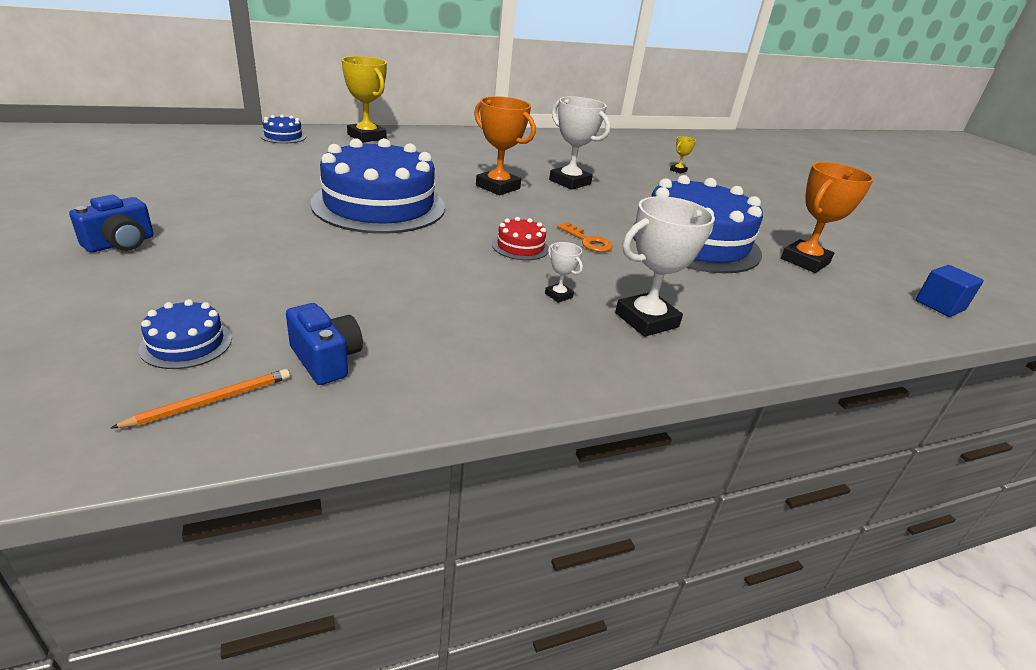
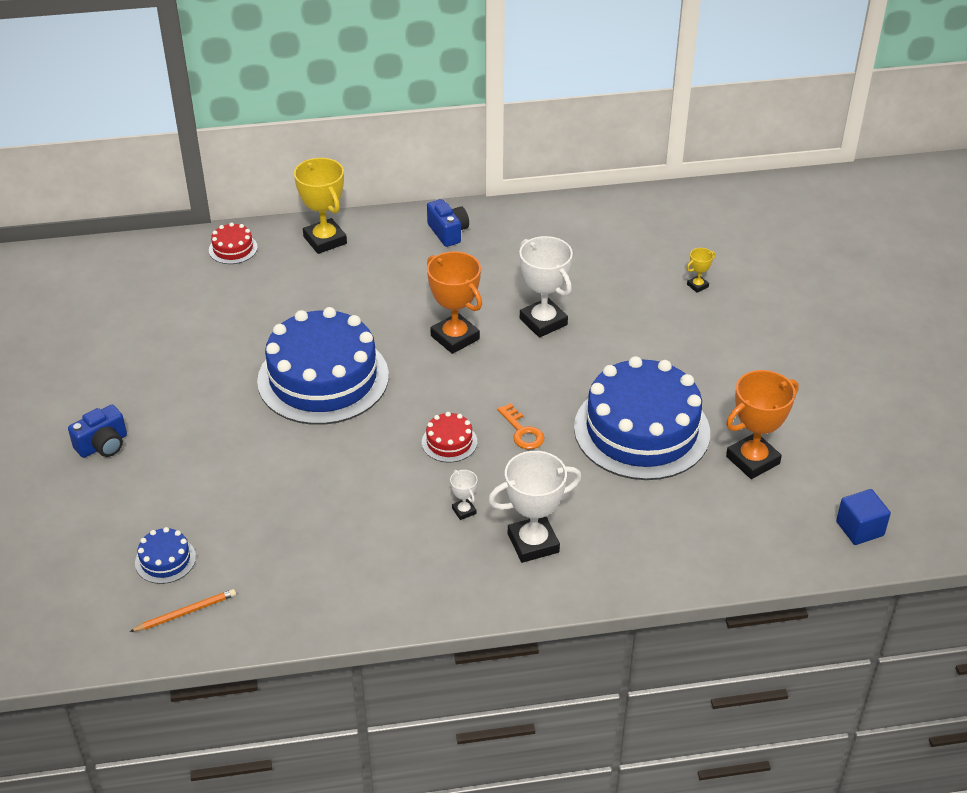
camera: 15 degrees right, 10 degrees up
blue cake [260,115,306,143] -> red cake [209,222,258,264]
blue camera [286,303,363,385] -> blue camera moved to [427,199,469,247]

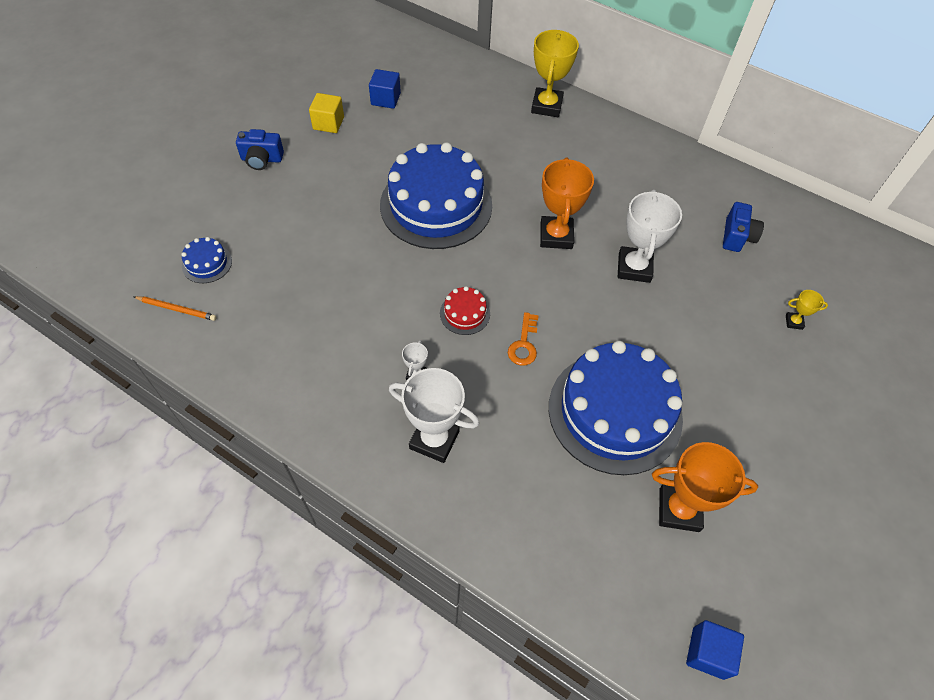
camera: 40 degrees right, 15 degrees up
red cake [209,222,258,264] -> none
blue camera [427,199,469,247] -> blue camera moved to [723,202,764,252]
none -> yellow cube [309,93,344,133]
none -> blue cube [369,69,401,109]

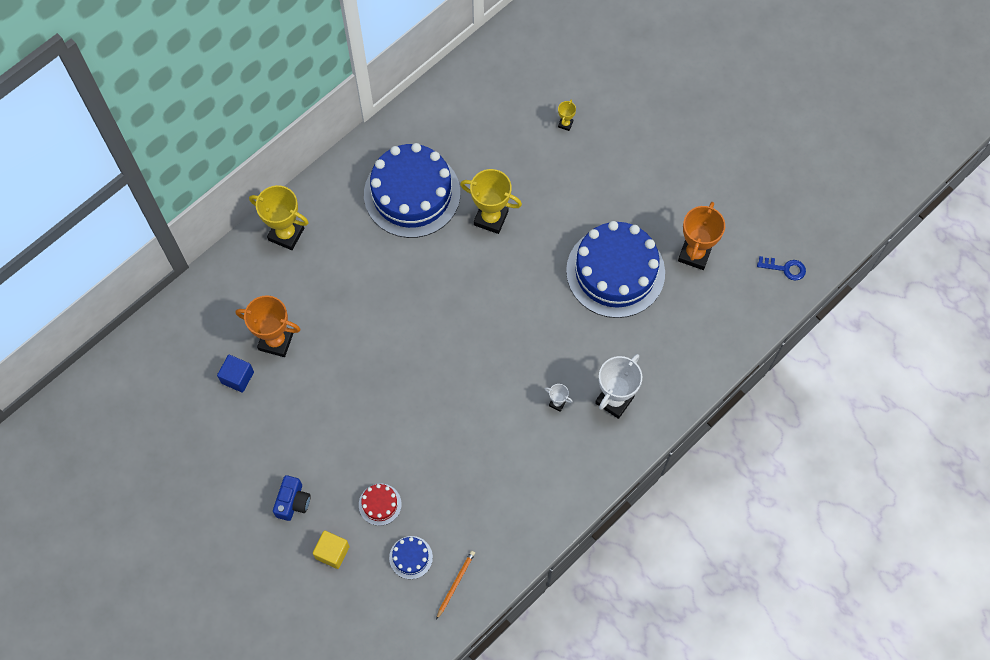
camera: 75 degrees left, 10 degrees up
yellow cube [309,93,344,133] -> yellow cube moved to [313,530,350,569]
blue cake [380,142,492,249] -> blue cake moved to [364,143,460,238]
red cake [440,286,490,335] -> red cake moved to [359,484,402,526]
orange key [508,312,539,366] -> none
orange trophy [540,157,594,249] -> orange trophy moved to [236,295,301,357]
white trophy [618,190,682,283] -> yellow trophy [460,169,522,234]
blue cube [686,620,744,680] -> blue key [757,256,806,281]
blue camera [723,202,764,252] -> none

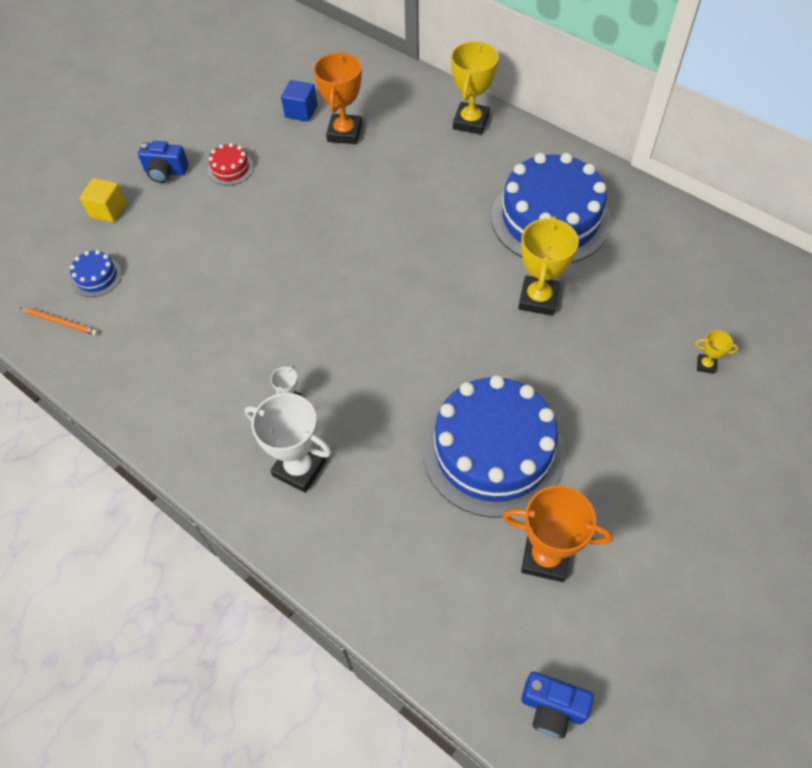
camera: 85 degrees right, 10 degrees down
red cake [359,484,402,526] -> red cake moved to [208,143,254,185]
blue key [757,256,806,281] -> blue camera [521,672,594,738]

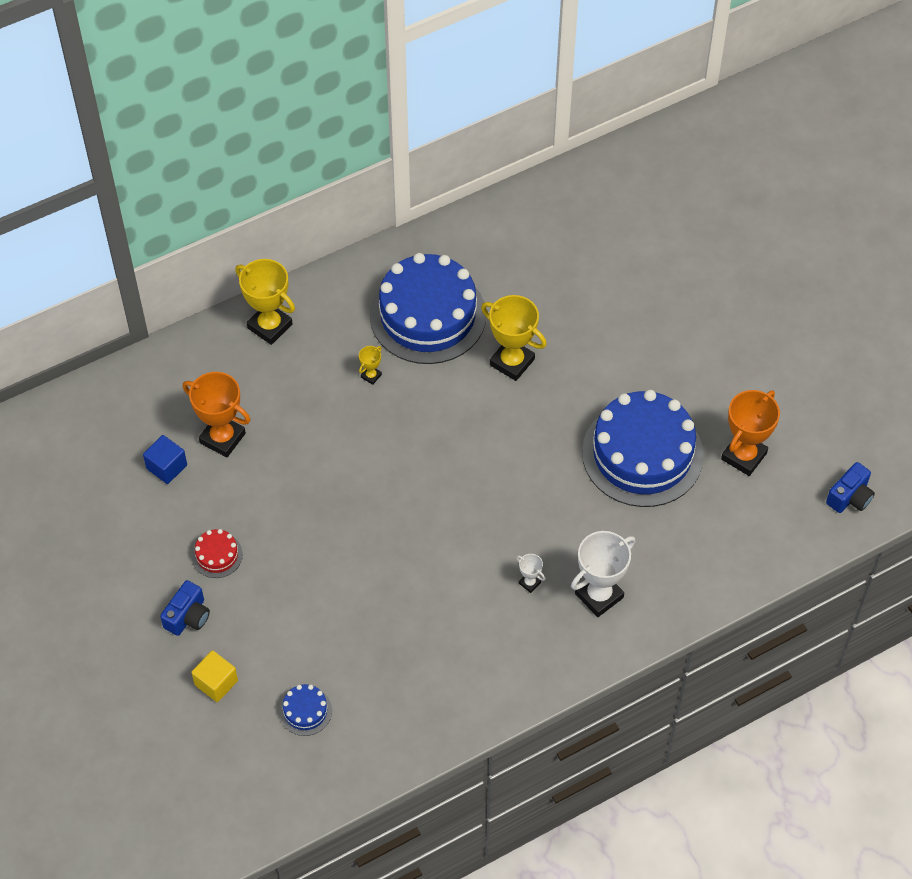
camera: 70 degrees left, 0 degrees up
orange pencil [21,307,98,335] -> none
yellow trophy [695,330,739,374] -> yellow trophy moved to [359,346,382,385]

